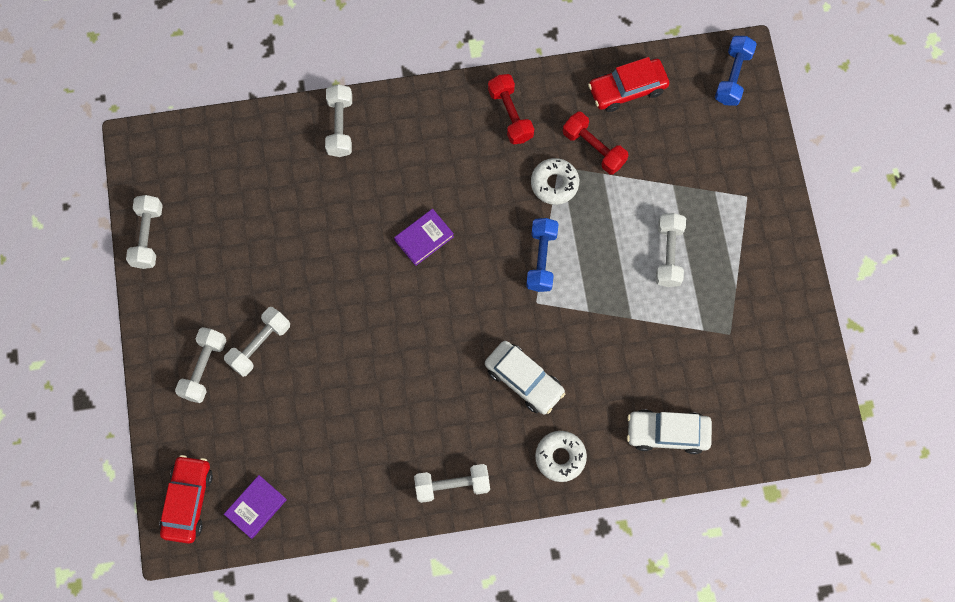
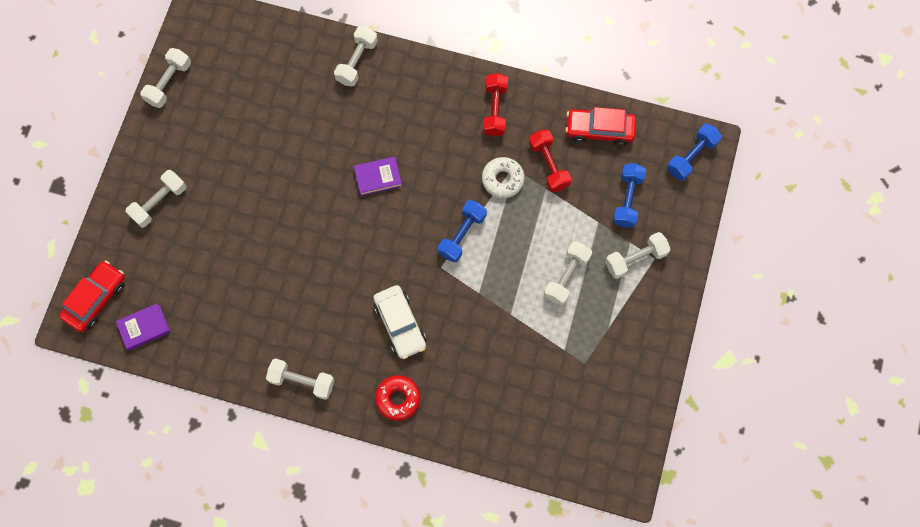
camera: 25 degrees right, 0 degrees up
white dumbbell [224,307,290,377] -> white dumbbell moved to [605,232,671,279]
white donut [535,431,587,482] -> red donut [375,375,420,421]
white car [627,409,712,454] -> none
none -> blue dumbbell [613,164,646,227]

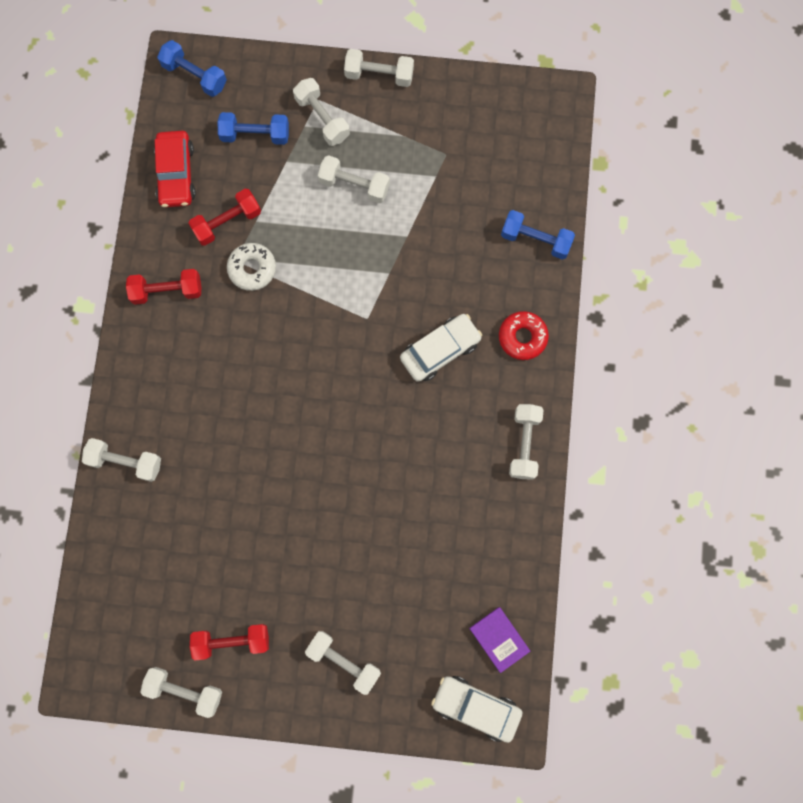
camera: 100 degrees left, 5 degrees up
red car [59,261,125,332] -> white car [431,676,523,743]
purple book [354,156,402,196] -> none
blue dumbbell [438,200,487,263] -> blue dumbbell moved to [501,210,575,259]
none -> red dumbbell [190,624,269,661]
none -> white dumbbell [344,49,414,87]

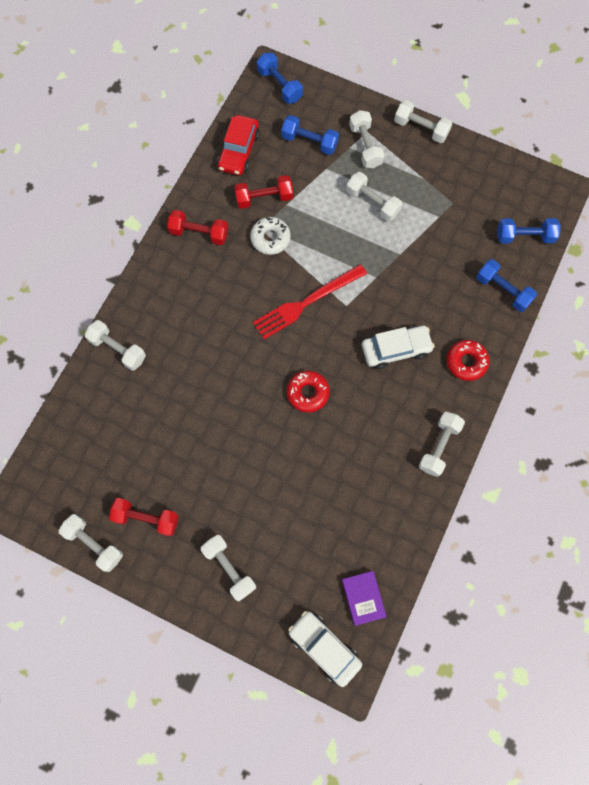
camera: 20 degrees right, 5 degrees down
none -> red fork [253,264,367,339]
none -> red donut [287,371,330,413]
none -> blue dumbbell [497,218,561,244]

